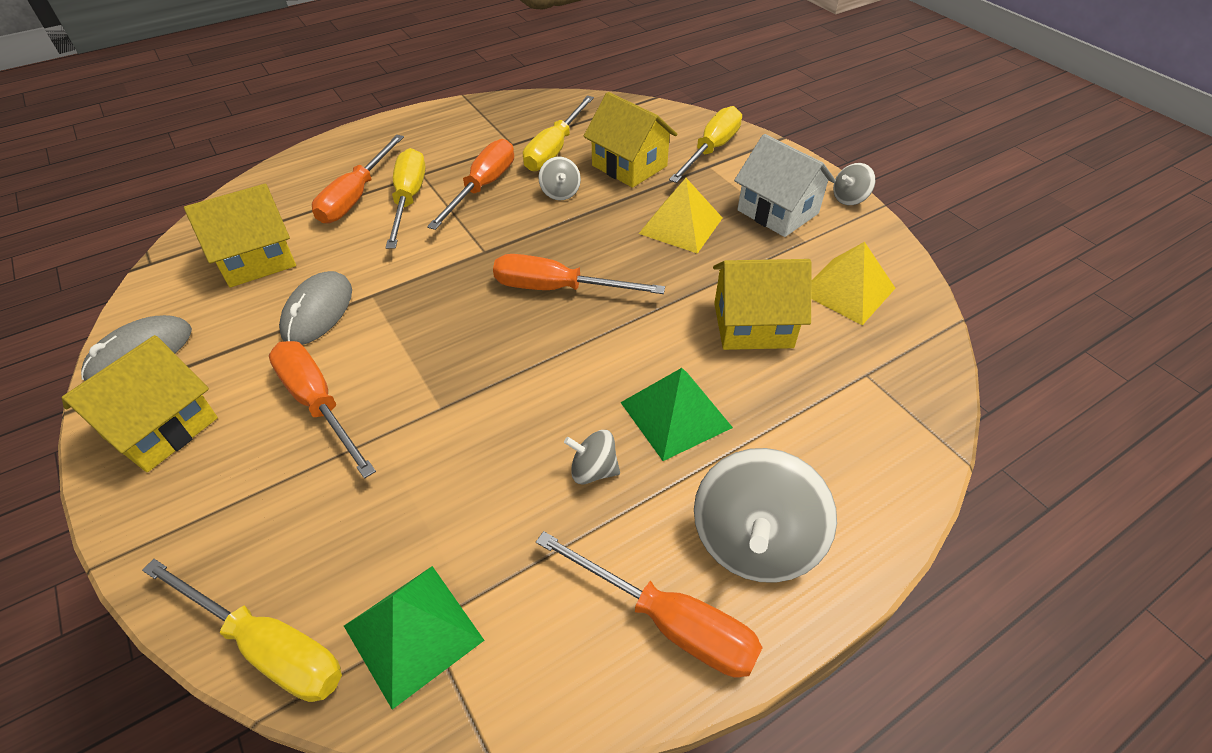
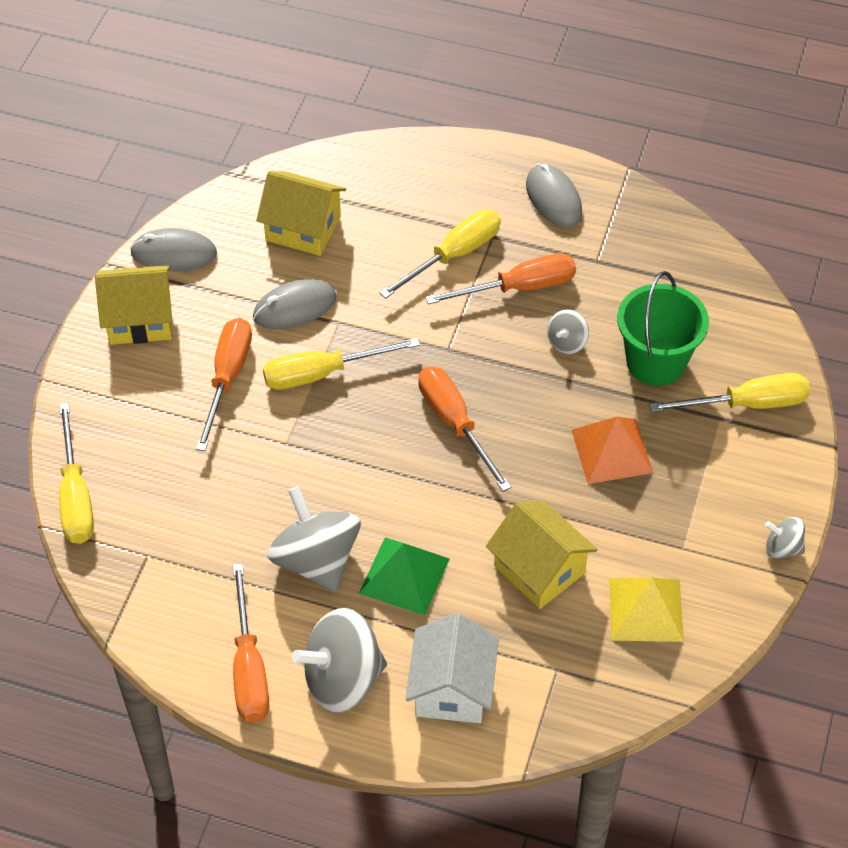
camera: 50 degrees right, 5 degrees up
orange screwdriver [312,135,404,223] -> none
green pyramid [344,566,484,710] -> none
yellow screwdriver [523,96,594,172] -> yellow screwdriver moved to [263,338,420,390]
grey spinning top [564,430,620,484] -> grey spinning top [267,486,361,593], size x2.04
yellow house [583,92,677,188] -> green bucket [617,271,709,386]
yellow pyramid [639,178,722,254] -> orange pyramid [571,417,653,484]
white house [734,134,836,237] -> white house moved to [406,613,499,723]
none -> grey mouse [526,164,582,228]

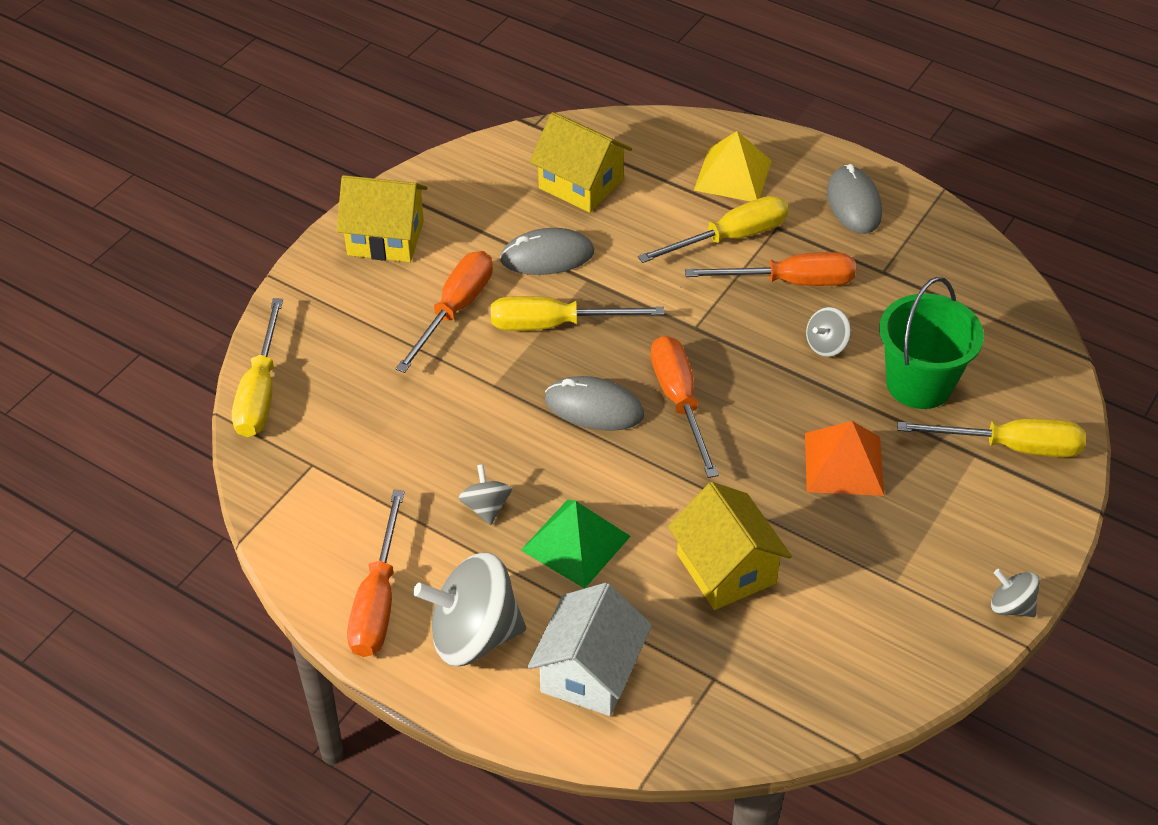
camera: 15 degrees right, 5 degrees down
grey mouse [130,228,217,271] -> grey mouse moved to [545,376,644,431]
grey spinning top [267,486,361,593] -> grey spinning top [459,464,512,525], size x0.49
yellow pyramid [609,578,684,642] -> yellow pyramid moved to [694,131,772,201]

